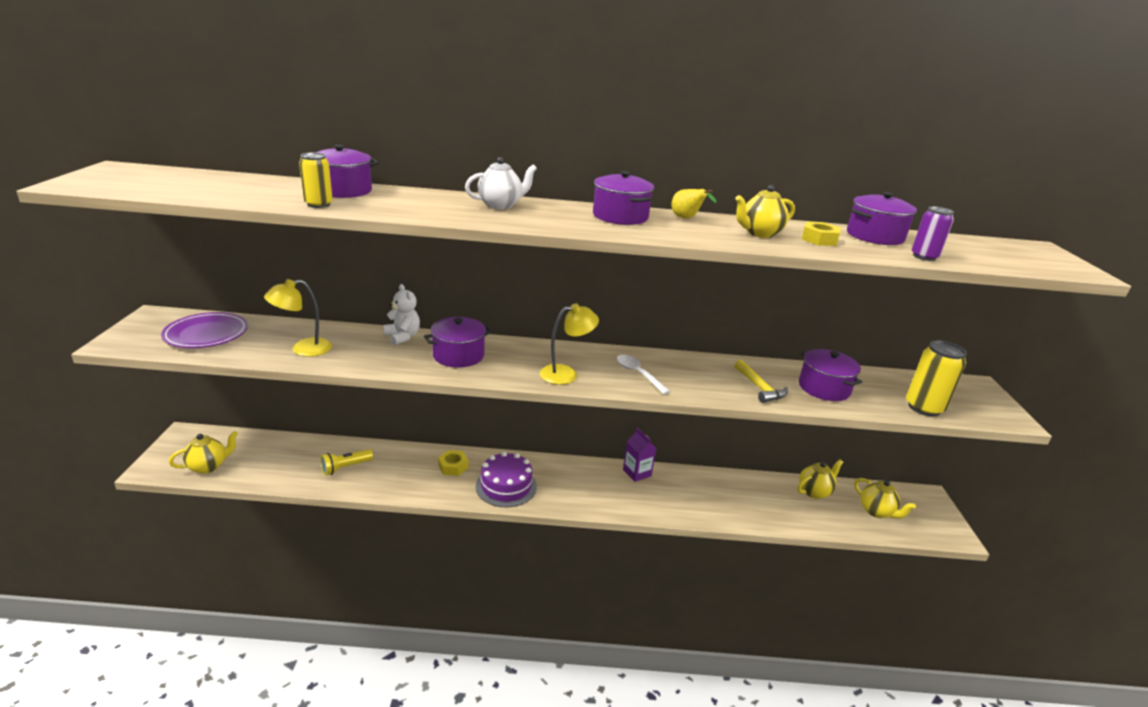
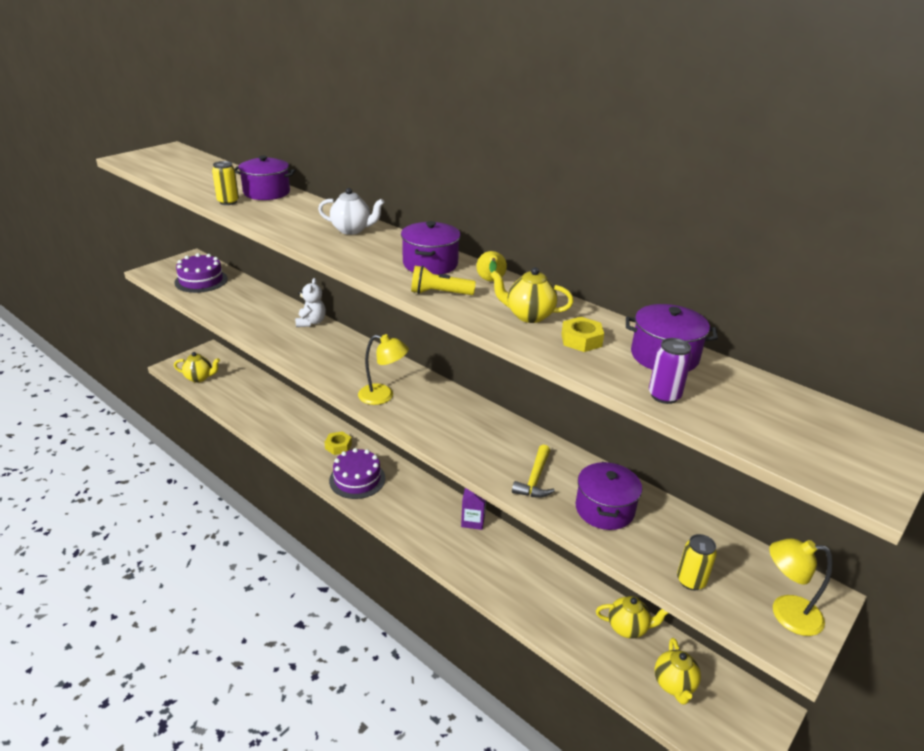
camera: 40 degrees right, 5 degrees up
purple plate [161,312,248,348] -> purple cake [174,253,228,293]
yellow lamp [264,279,332,357] -> yellow lamp moved to [769,538,833,636]
yellow flashlight [320,449,373,475] -> yellow flashlight moved to [411,265,476,295]
purple pot [424,317,492,368] -> none
white spoon [617,355,670,395] -> none
yellow can [906,341,967,417] -> yellow can [677,534,717,591], size x0.62

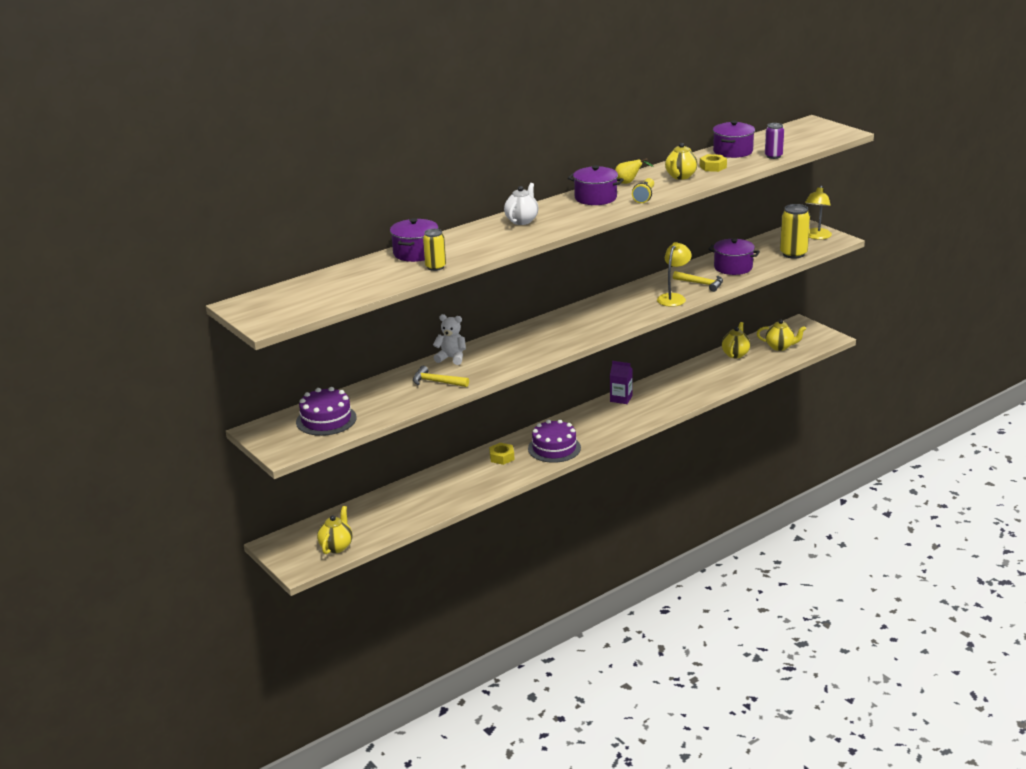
camera: 75 degrees left, 5 degrees down
yellow lamp [358,334,409,405] -> yellow lamp moved to [657,242,692,307]
yellow can [677,534,717,591] -> yellow can [780,204,810,259], size x1.60
none -> yellow hammer [413,366,469,387]

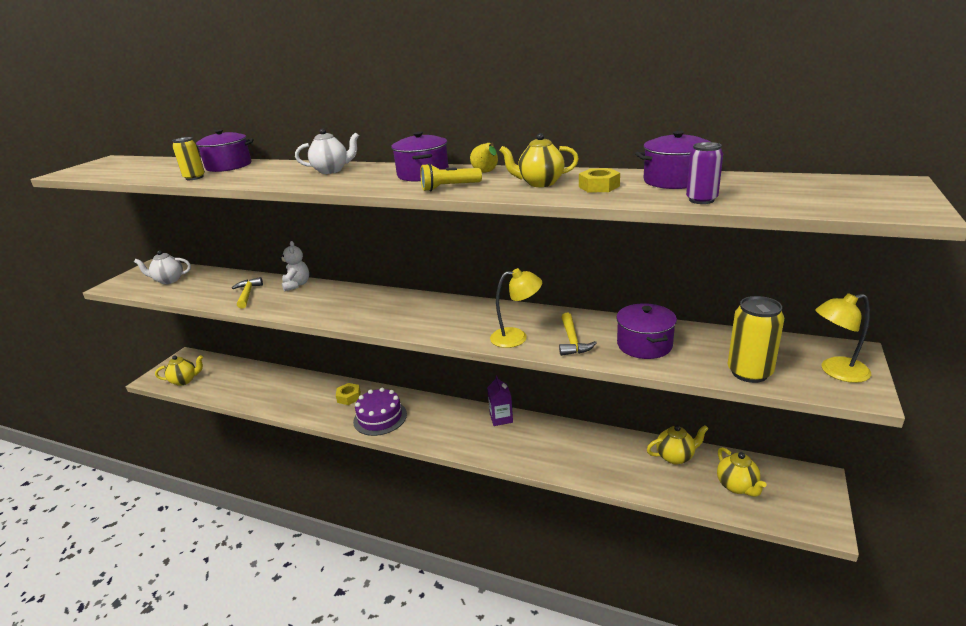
camera: 60 degrees right, 0 degrees up
purple cake [296,387,357,436] -> white teapot [134,250,191,284]

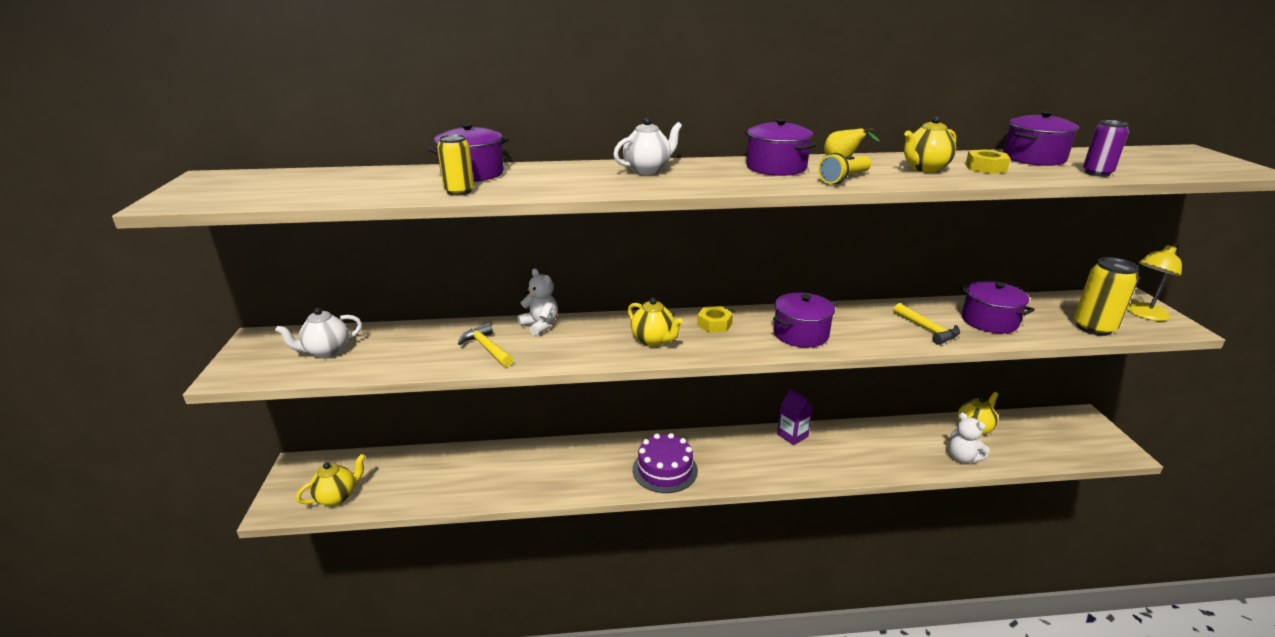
camera: 30 degrees left, 0 degrees up
yellow nut [336,383,361,405] -> yellow nut moved to [697,306,733,333]
yellow lamp [490,268,542,348] -> none
yellow teapot [717,447,767,497] -> yellow teapot moved to [628,298,683,346]
none -> purple pot [773,293,835,348]
none -> white teddy bear [949,412,990,464]

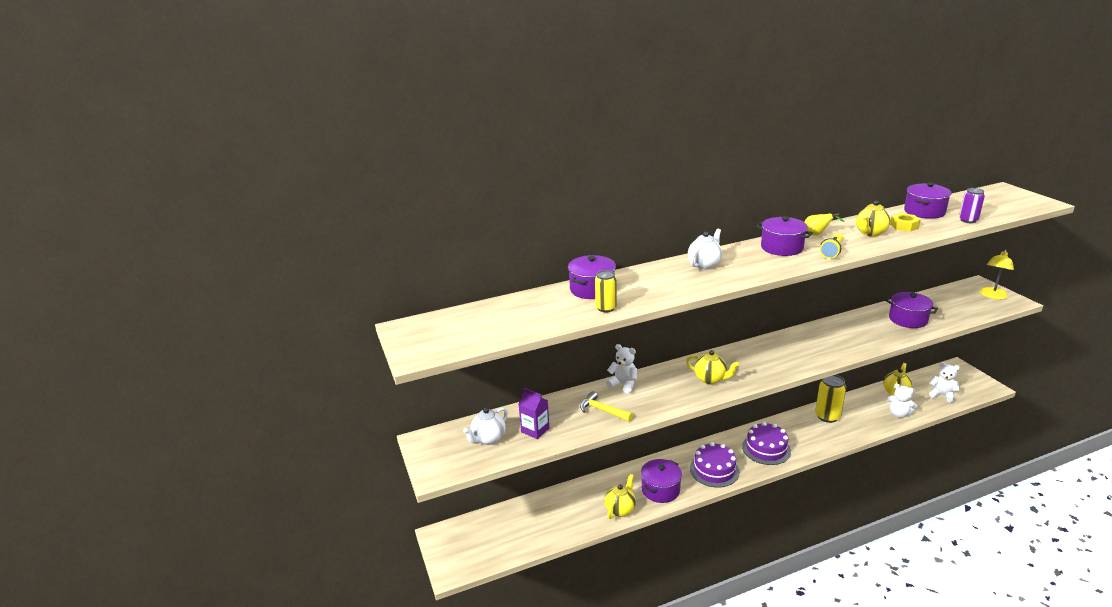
camera: 15 degrees left, 0 degrees up
yellow teapot [296,454,365,506] -> yellow teapot moved to [605,474,636,519]
yellow nut [697,306,733,333] -> none
purple pot [773,293,835,348] -> purple pot moved to [641,459,682,503]
purple carton [777,389,813,445] -> purple carton moved to [518,388,549,439]
yellow hammer [893,303,960,345] -> none
yellow can [1074,257,1138,336] -> yellow can moved to [815,375,846,423]
none -> purple cake [742,422,791,465]
none -> white teddy bear [929,362,960,403]

